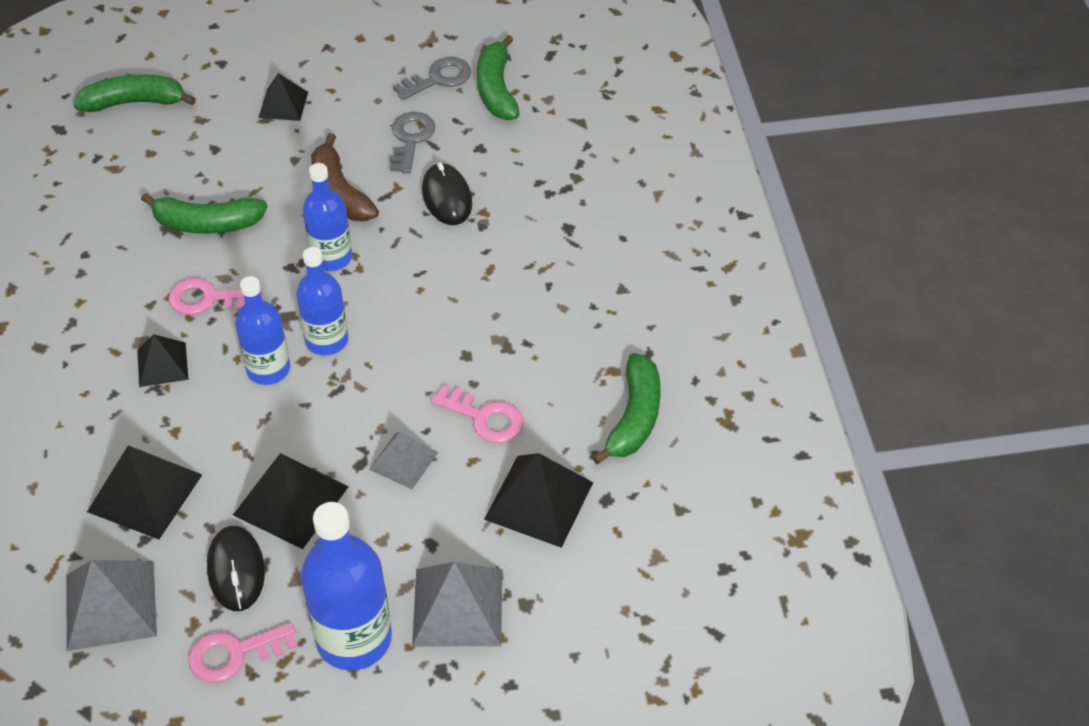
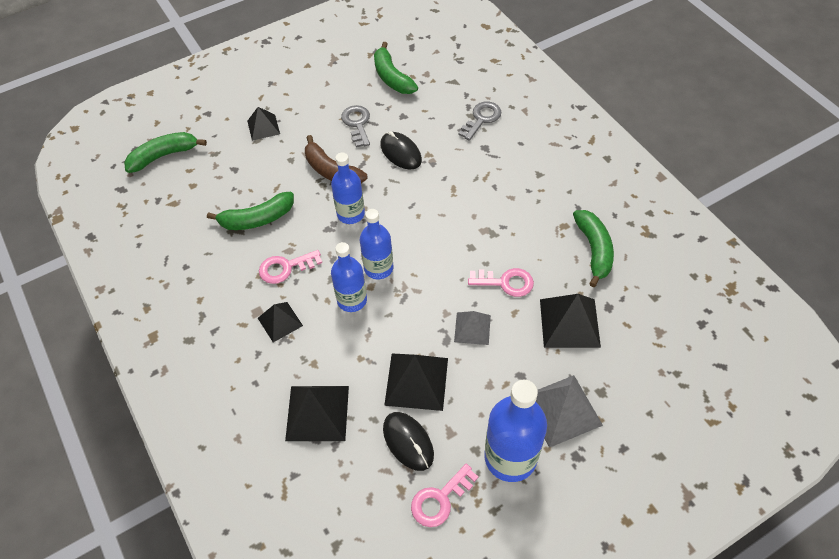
camera: 20 degrees left, 5 degrees up
grey pyramid [66,560,157,651] -> none
grey key [393,57,471,100] -> grey key moved to [458,101,501,141]

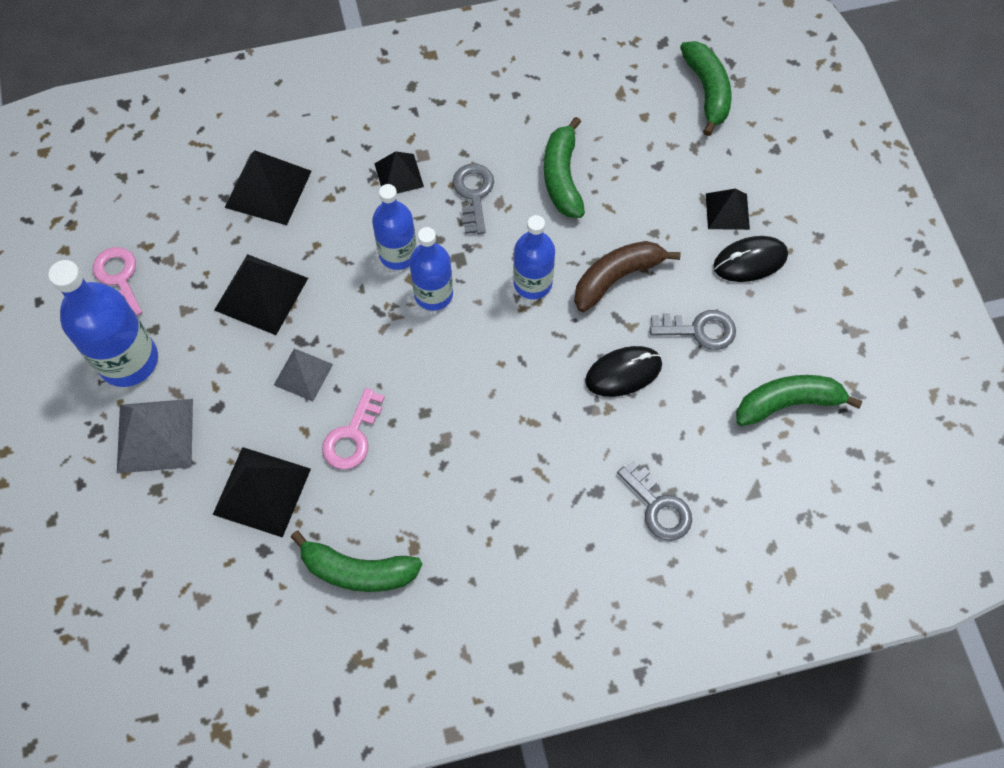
camera: 105 degrees right, 10 degrees up
pink key [259,250,322,284] -> grey key [452,164,494,234]
black mouse [383,412,434,471] -> black mouse moved to [713,236,788,282]

